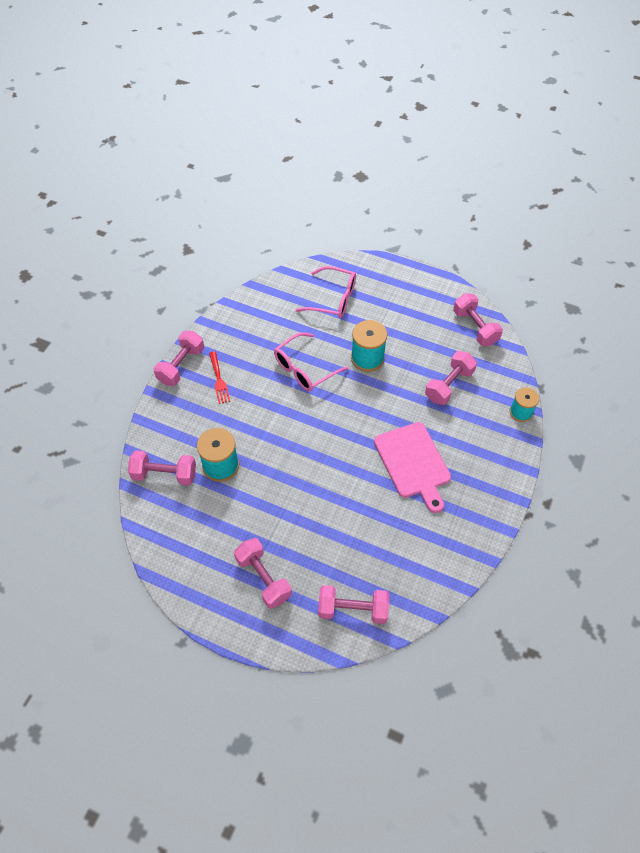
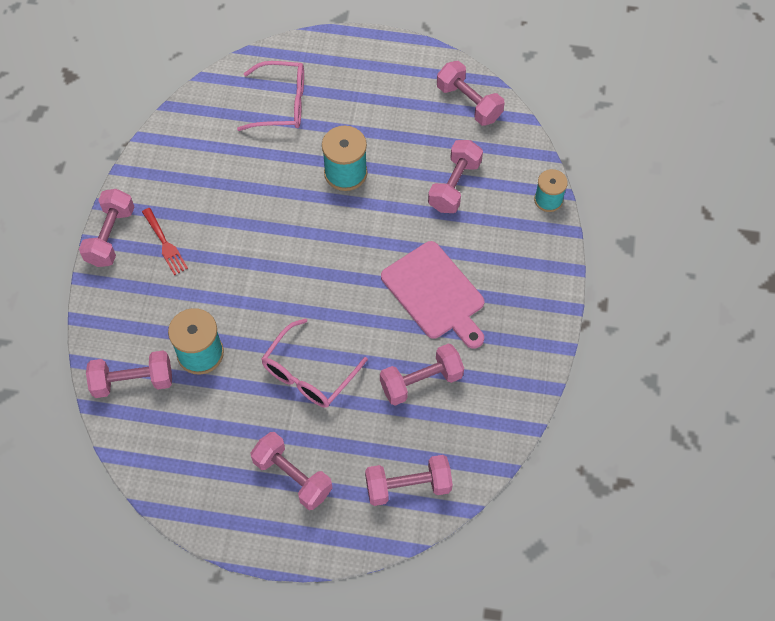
camera: 15 degrees left, 5 degrees up
pink glasses [274,332,349,392] -> pink glasses moved to [261,318,368,408]
none -> pink dumbbell [380,343,464,405]

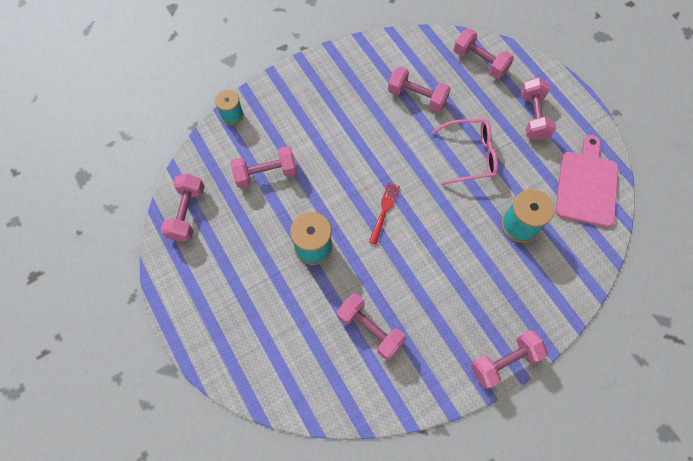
camera: 130 degrees left, 5 degrees up
pink dumbbell [86,351,172,398] -> pink dumbbell moved to [337,293,406,360]
red fork [142,208,188,275] -> red fork moved to [369,182,400,245]
pink glasses [237,61,304,131] -> none
pink cutting board [381,241,484,349] -> pink cutting board moved to [556,135,618,227]

